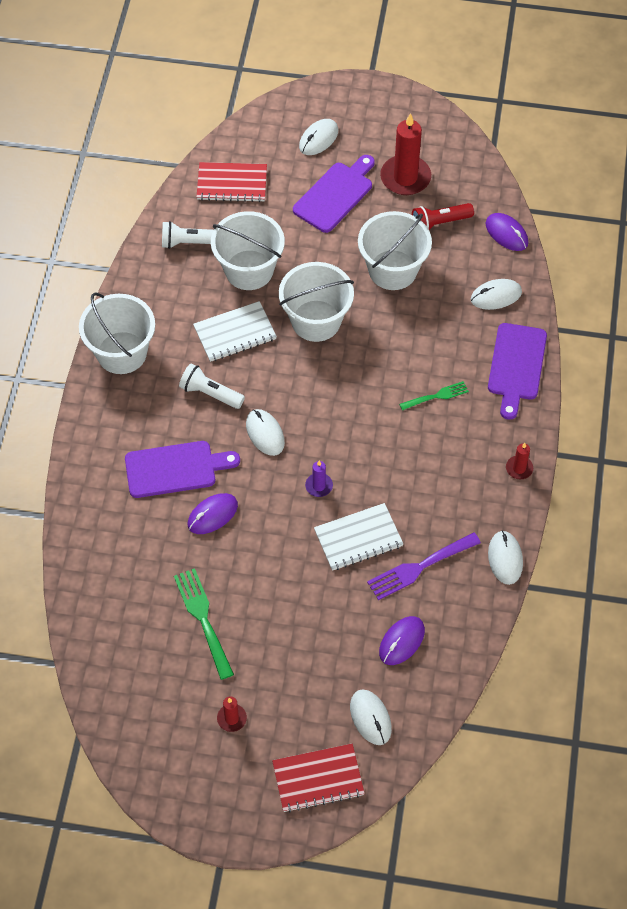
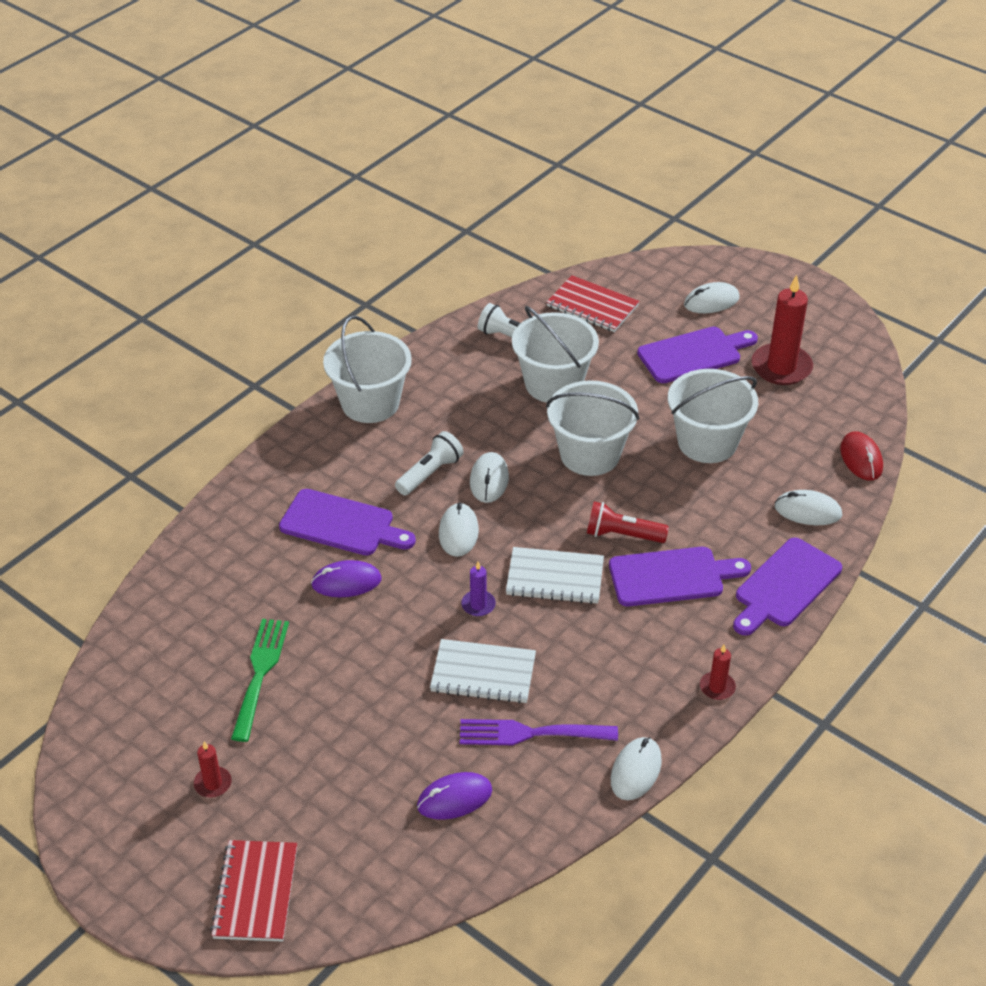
camera: 30 degrees right, 15 degrees down
white flashlight [179,364,245,409] -> white flashlight turned 75 degrees clockwise [395,431,464,496]
white notebook [193,301,277,362] -> white notebook moved to [506,547,604,604]
red notebook [272,744,365,812] -> red notebook turned 75 degrees clockwise [210,840,297,942]
white mouse [350,689,392,745] -> white mouse moved to [470,452,509,503]
green fork [399,381,469,411] -> purple cutting board [609,547,751,606]
red flashlight [412,203,474,230] -> red flashlight moved to [587,502,669,543]
purple mouse [486,213,528,251] -> red mouse [840,431,883,481]

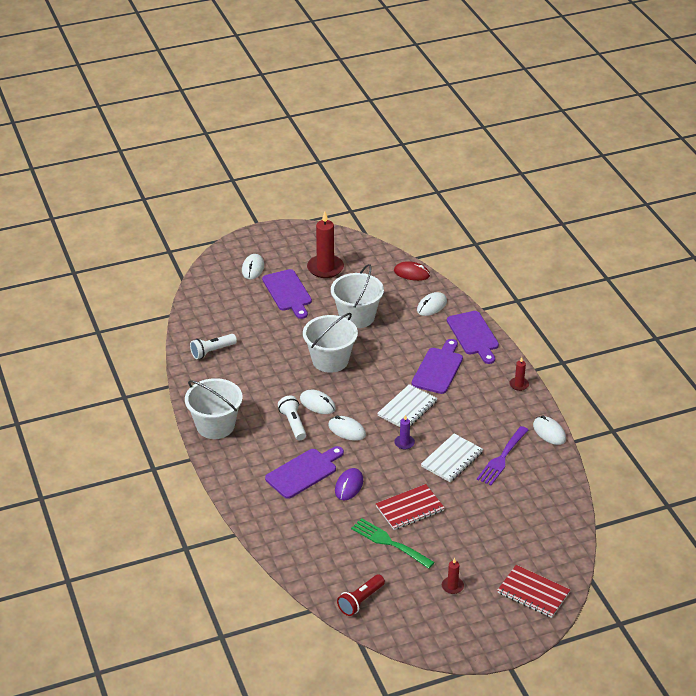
camera: 60 degrees left, 5 degrees down
purple mouse [417,772,492,820] -> none
white bucket [512,306,599,403] -> none
red notebook [546,275,639,332] -> red notebook moved to [376,484,445,530]
red flashlight [587,502,669,543] -> red flashlight moved to [337,574,385,616]
purple cutting board [637,327,758,383] -> purple cutting board turned 150 degrees clockwise [262,269,312,319]

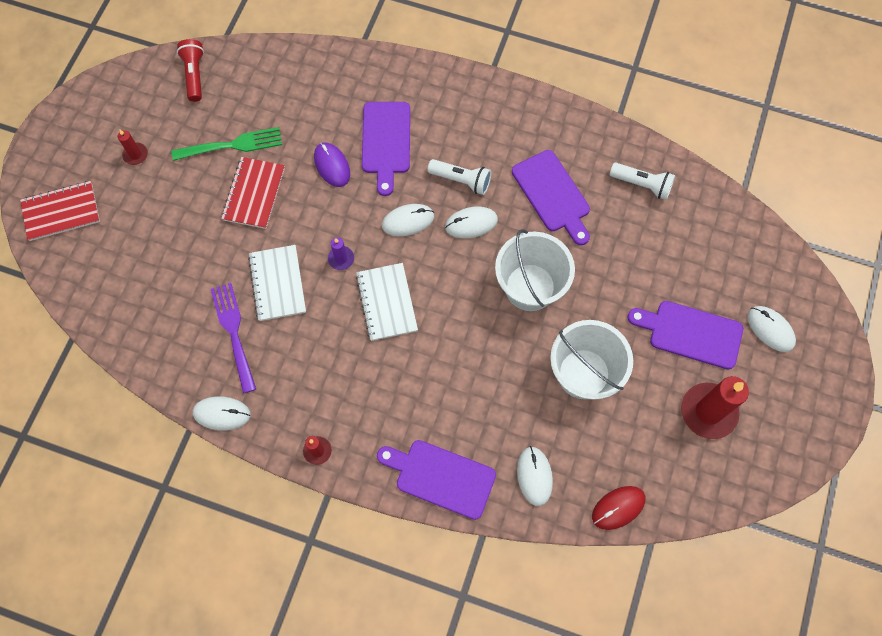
camera: 130 degrees right, 30 degrees up
white bucket [185,378,243,439] -> none
white flashlight [190,334,237,359] -> white flashlight turned 105 degrees clockwise [610,163,675,200]
purple cutting board [412,339,463,394] -> purple cutting board moved to [512,150,590,245]

